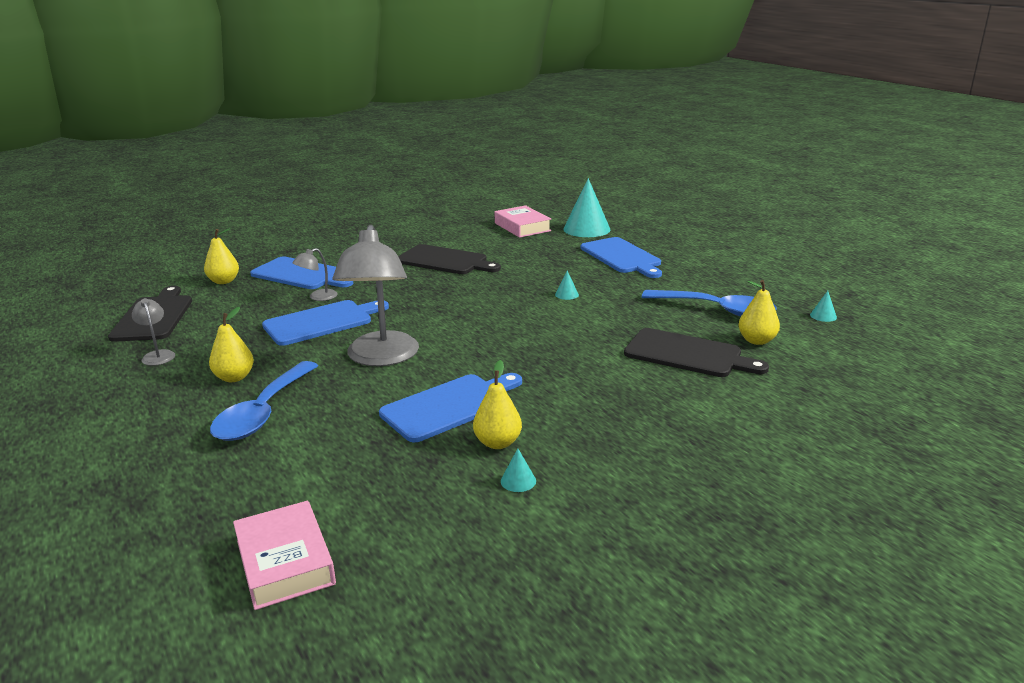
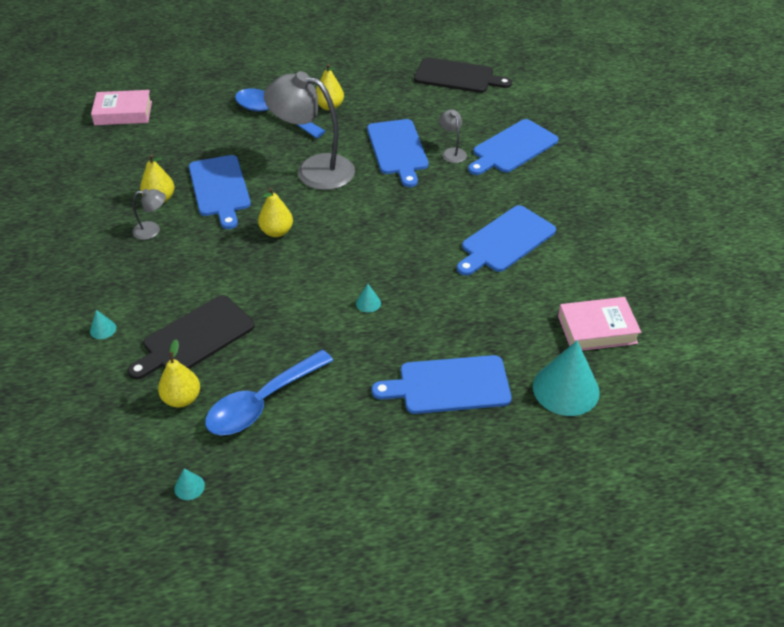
camera: 110 degrees right, 20 degrees up
grey lamp [132,298,175,366] -> grey lamp moved to [132,189,166,240]
yellow pear [204,228,239,284] -> yellow pear moved to [258,188,293,237]
black cutting board [398,244,501,274] -> blue cutting board [457,205,556,276]
turquoise cone [501,449,536,492] -> turquoise cone moved to [90,310,116,339]

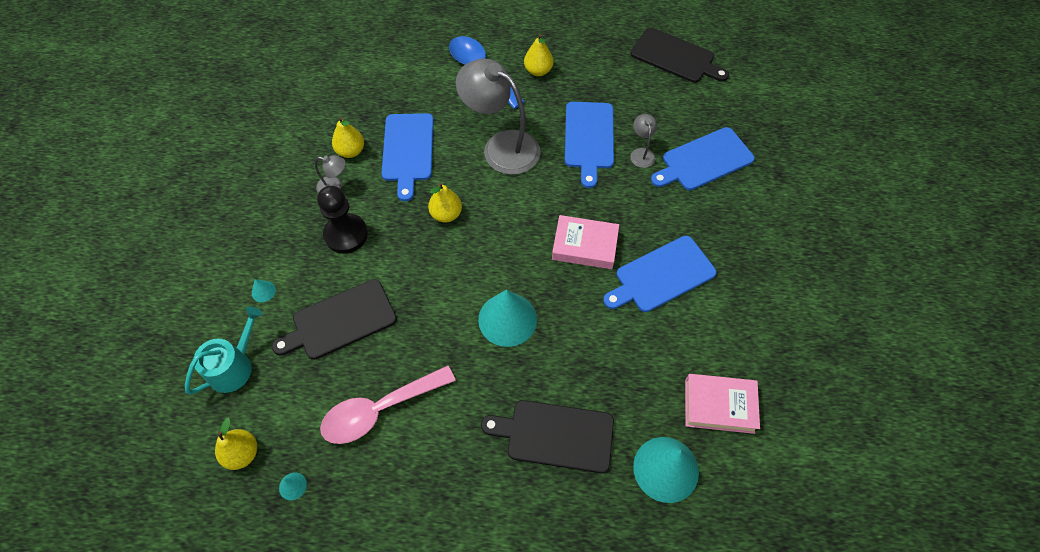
camera: 15 degrees right, 15 degrees up
pink book [91,90,152,125] -> pink book moved to [552,215,619,269]
yellow pear [158,340,200,408] -> yellow pear moved to [215,418,257,470]
blue spoon [205,350,333,436] -> pink spoon [320,365,456,444]
turquoise cone [356,284,381,312] -> turquoise cone [478,290,537,347], size x2.41
blue cutting board [372,355,512,414] -> black cutting board [481,400,614,473]
none -> turquoise watering can [185,307,263,395]
none -> black pawn [317,186,368,253]

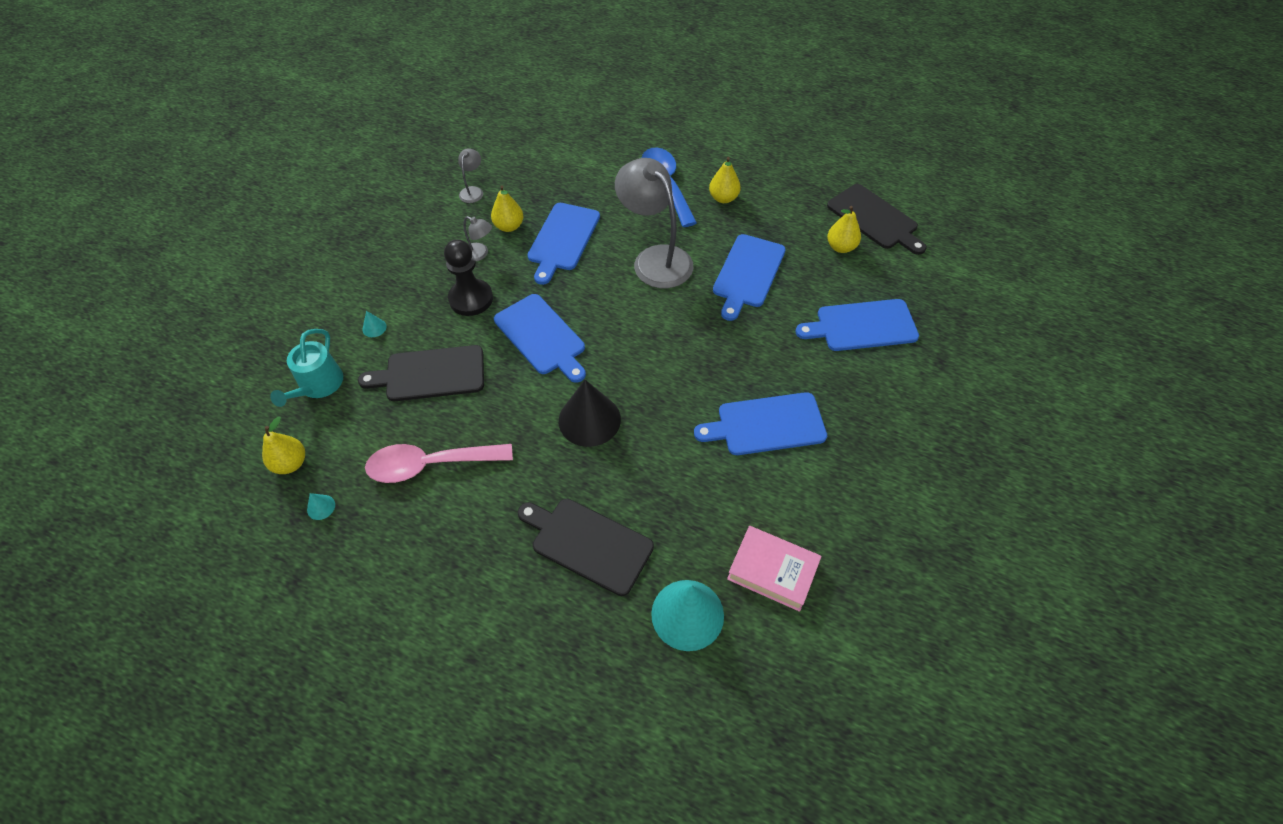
camera: 20 degrees right, 5 degrees down
turquoise watering can [185,307,263,395] -> turquoise watering can turned 135 degrees clockwise [270,329,343,407]
yellow pear [428,183,462,223] -> yellow pear moved to [827,206,861,253]
turquoise cone [478,290,537,347] -> black cone [559,380,621,447]
pink book [552,215,619,269] -> none
grey lamp [630,114,657,168] -> grey lamp moved to [458,148,483,203]
none -> blue cutting board [494,294,586,383]

